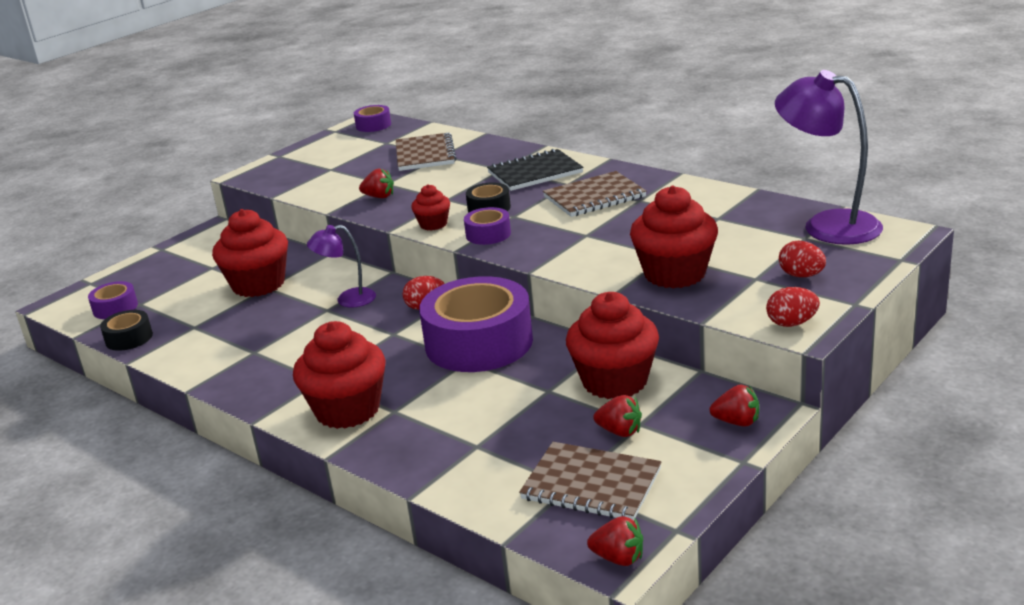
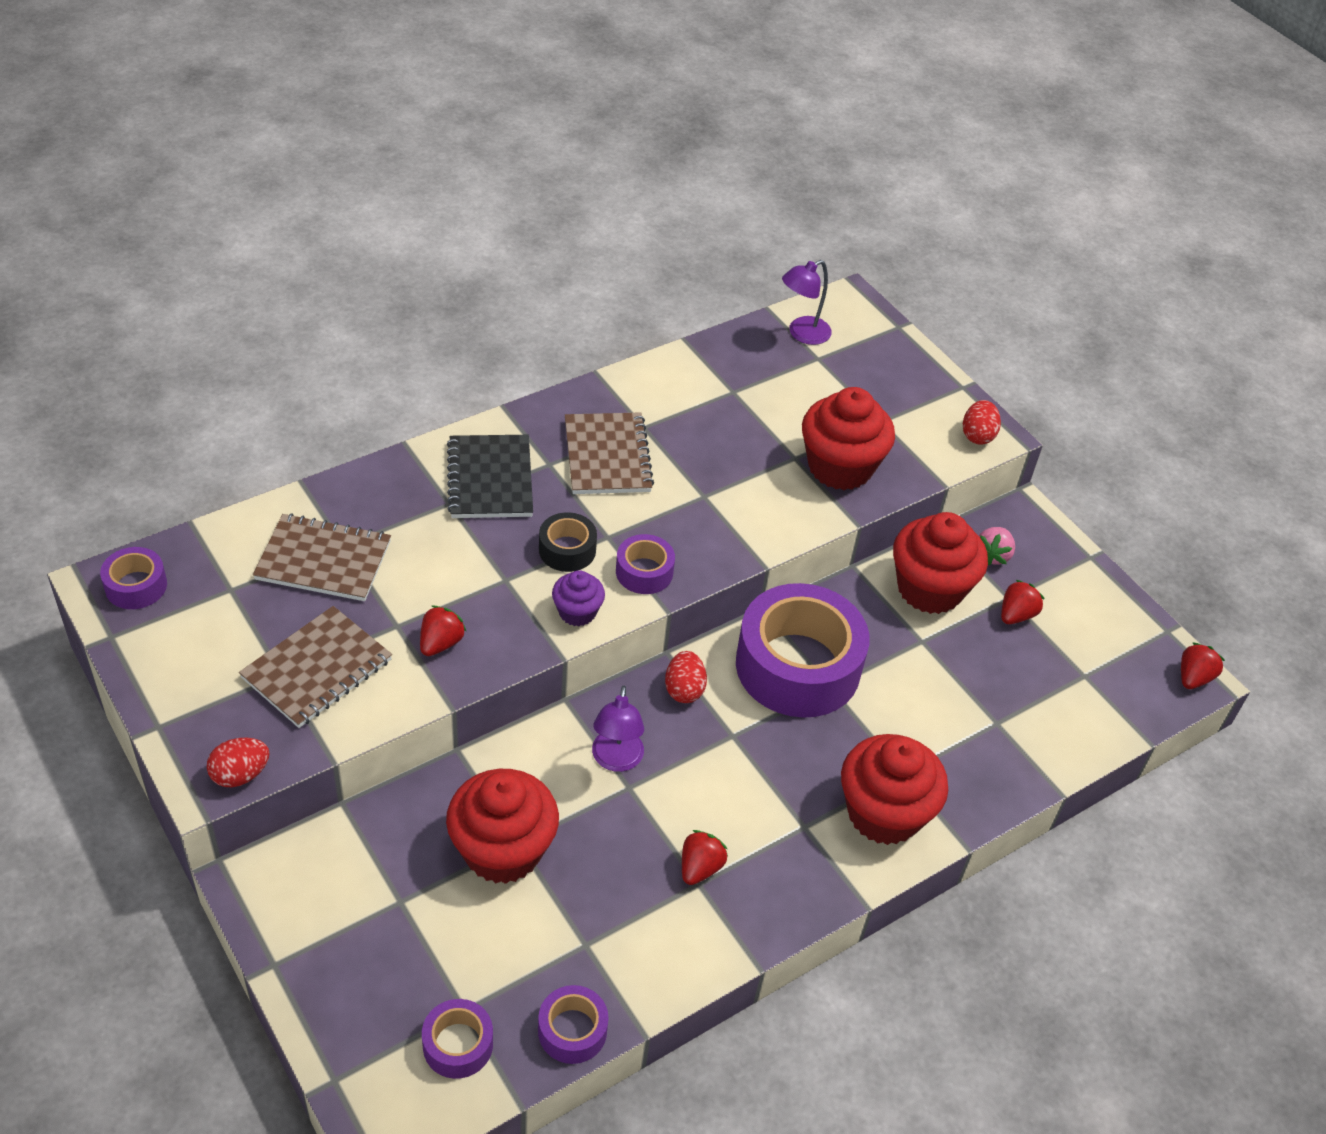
camera: 80 degrees left, 20 degrees up
black tape [100,310,153,351] -> purple tape [538,985,609,1064]
red cupcake [411,184,450,231] -> purple cupcake [552,570,605,626]
brown notebook [519,442,662,521] -> brown notebook moved to [239,606,392,728]
red strawberry [710,384,759,427] -> red strawberry moved to [682,830,728,885]
purple lamp [775,70,883,245] -> purple lamp [782,260,832,345], size x0.55
red egg [779,241,826,277] -> red egg moved to [207,738,270,787]
none -> pink strawberry [979,527,1015,565]

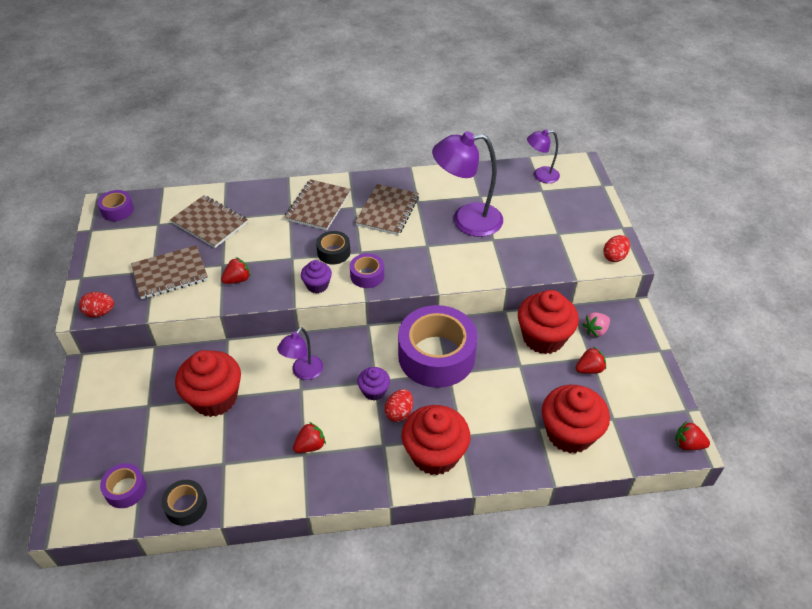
camera: 30 degrees right, 0 degrees up
black notebook [447,435,533,518] -> brown notebook [285,179,351,231]
purple tape [538,985,609,1064] -> black tape [161,480,207,526]
red egg [665,651,707,703] -> red egg moved to [385,389,413,422]
red cupcake [802,387,895,490] -> red cupcake moved to [542,385,610,453]
red strawberry [1181,642,1225,689] -> red strawberry turned 135 degrees counterclockwise [675,421,710,450]
none -> purple cupcake [357,367,390,401]
none -> purple lamp [432,131,503,237]

